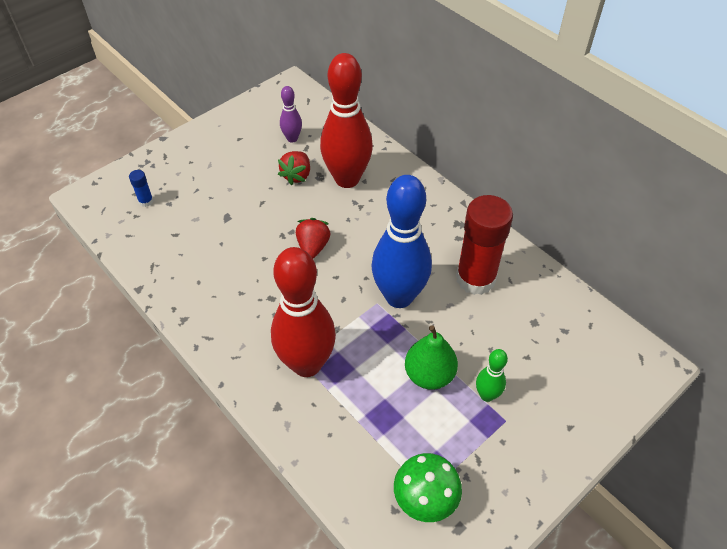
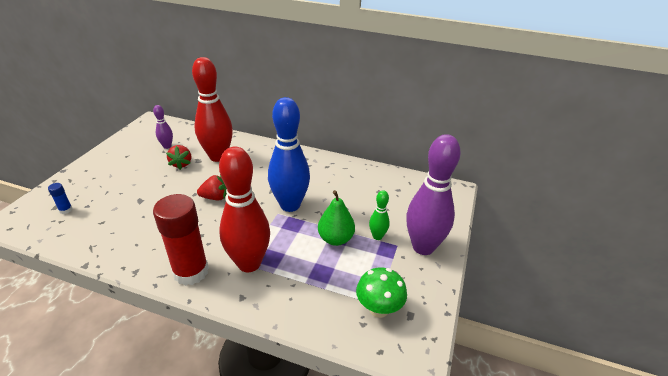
camera: 30 degrees left, 15 degrees down
red strawberry [296,218,330,258] -> red strawberry turned 105 degrees clockwise [197,175,227,200]
red glue stick [456,195,513,295] -> red glue stick moved to [153,194,209,286]
none -> purple bowling pin [406,134,461,255]

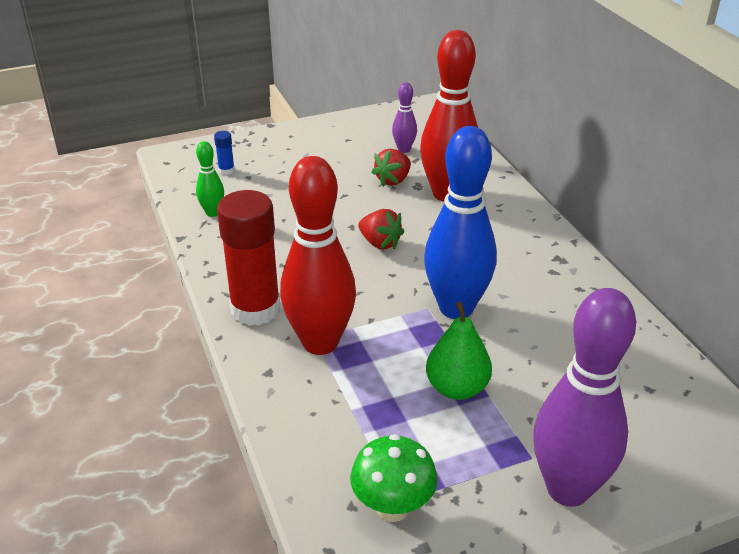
camera: 50 degrees right, 0 degrees up
green bowling pin [369,190,390,240] -> green bowling pin moved to [196,141,224,217]

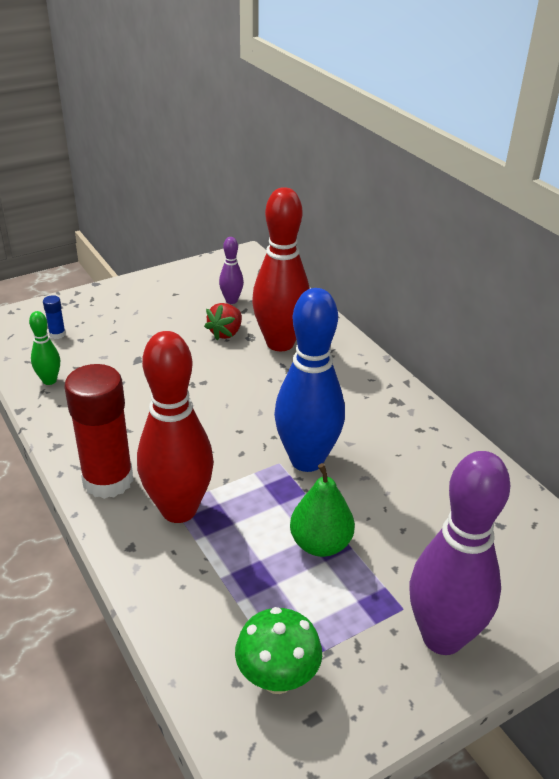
camera: 10 degrees left, 0 degrees up
red strawberry [358,209,404,250] -> none

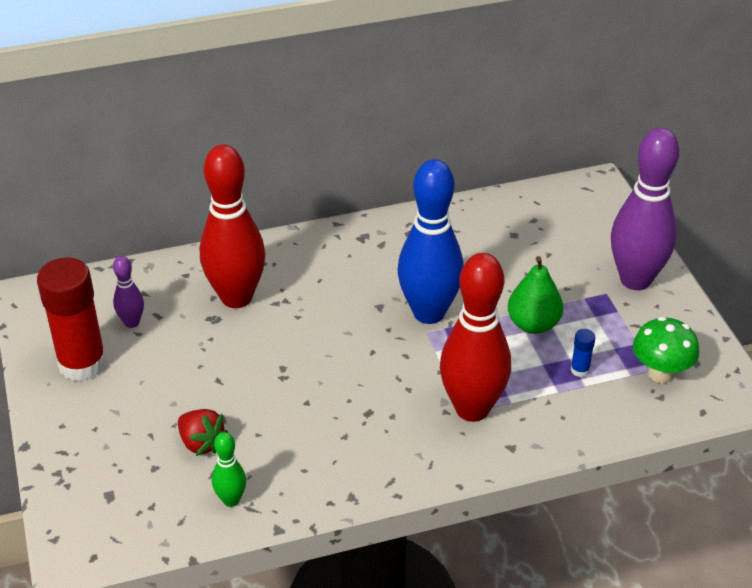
camera: 75 degrees left, 5 degrees up
blue glue stick [43,295,66,339] -> blue glue stick moved to [570,329,596,377]
red glue stick [64,364,133,499] -> red glue stick moved to [37,257,107,381]
red strawberry [204,303,242,340] -> red strawberry moved to [178,409,228,456]

